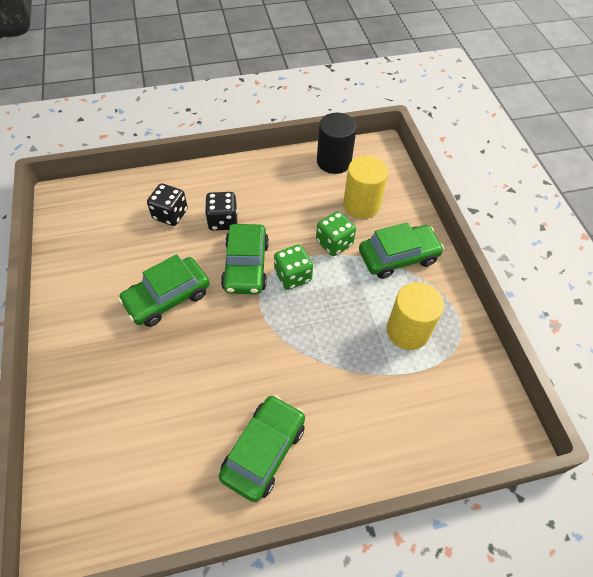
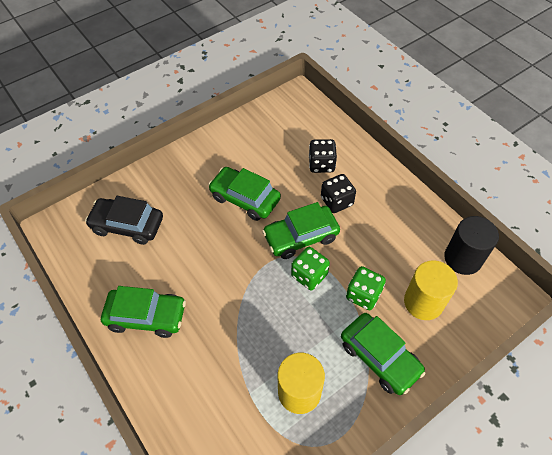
camera: 70 degrees right, 0 degrees up
none -> black car [85,196,163,245]

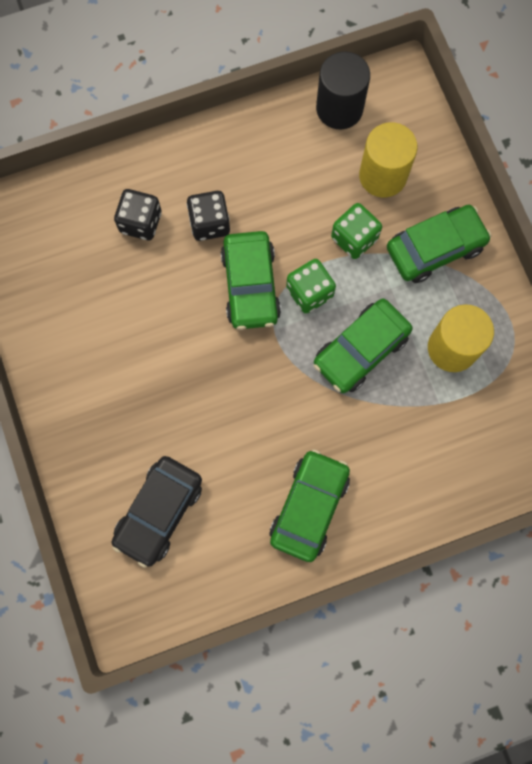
camera: 75 degrees left, 20 degrees up
green car [208,167,281,221] -> green car moved to [314,299,413,393]

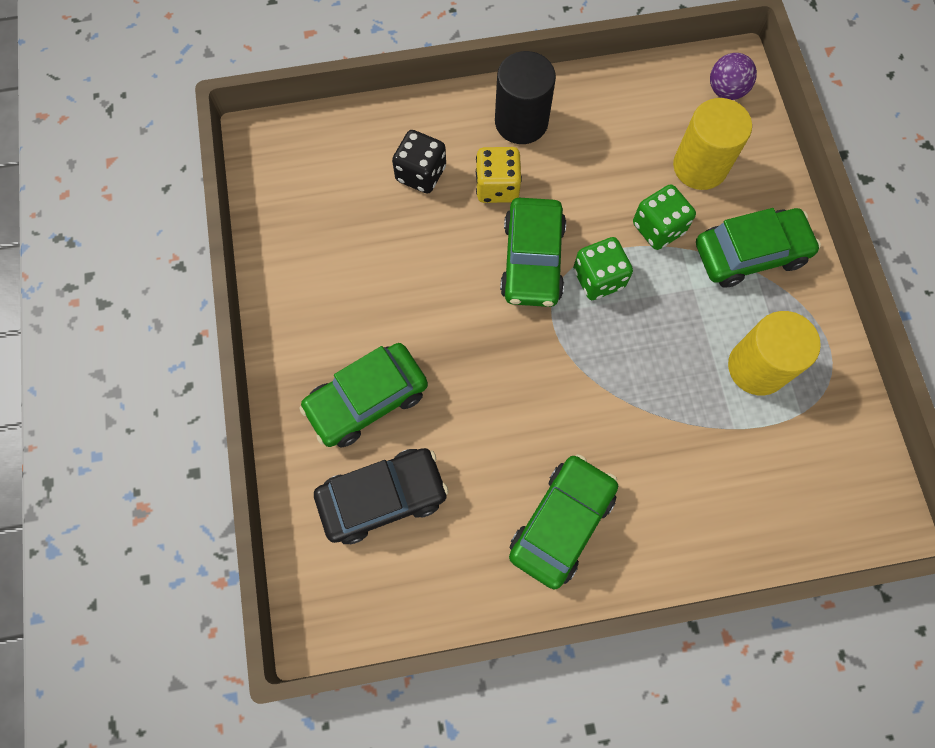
camera: 10 degrees right, 5 degrees down
black car [112,456,202,568] -> black car turned 150 degrees counterclockwise [314,448,448,544]
black dice [187,191,230,241] -> yellow dice [476,147,522,203]
green car [314,299,413,393] -> green car moved to [299,343,428,448]
black cylinder [316,51,370,129] -> black cylinder moved to [495,51,556,144]
none -> purple ball [710,53,757,100]

